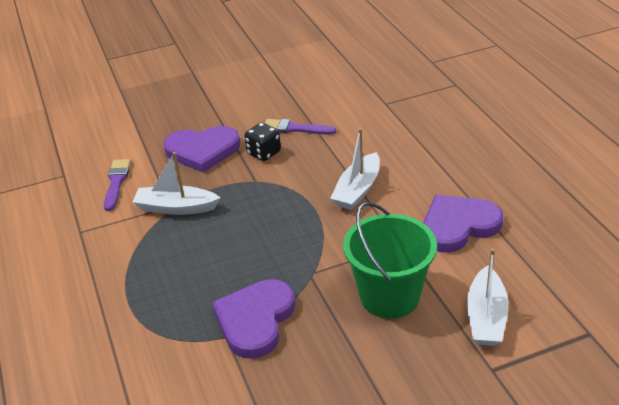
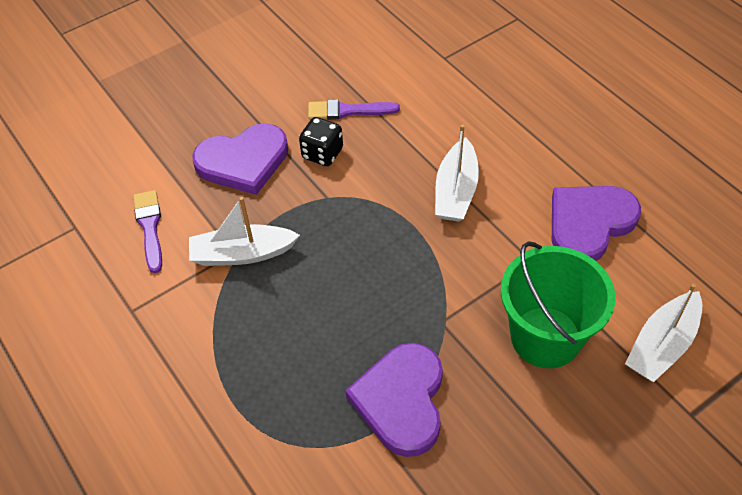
camera: 15 degrees left, 15 degrees up
white boat [467,249,509,346] -> white boat turned 45 degrees clockwise [625,284,702,382]

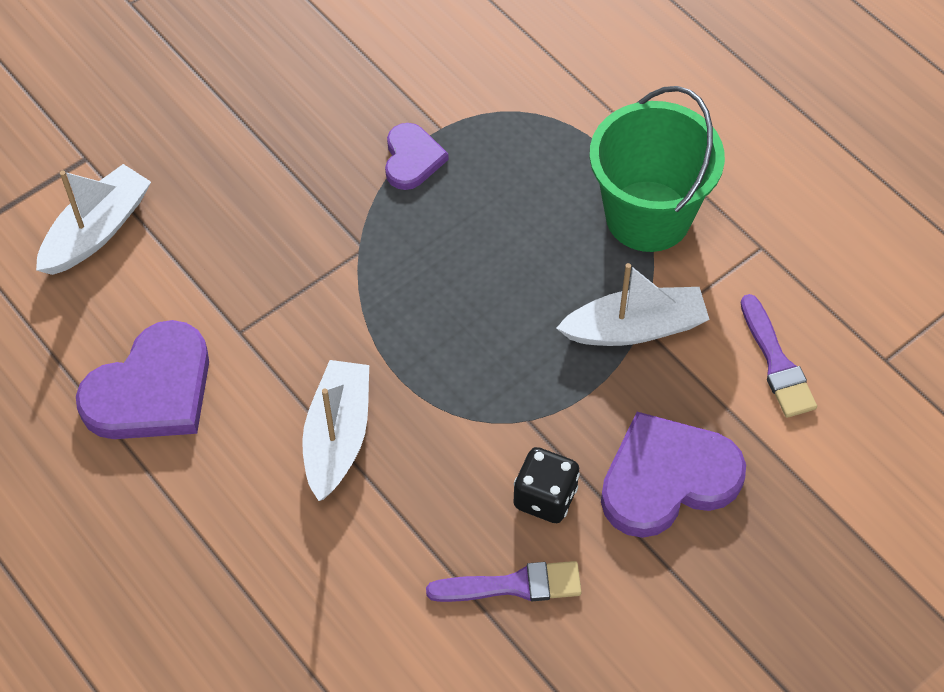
camera: 175 degrees right, 5 degrees up
purple heart [345,343,443,457] -> purple heart [385,123,449,190], size x0.57
green bucket [501,241,615,368] -> green bucket moved to [590,86,725,252]

